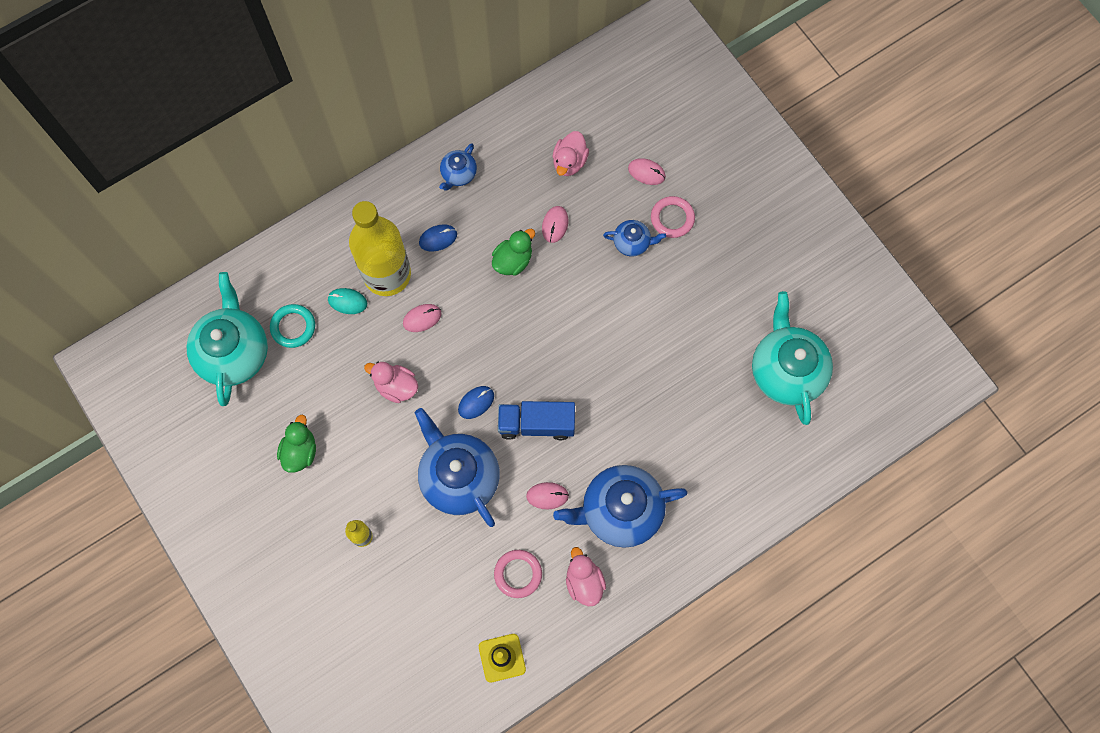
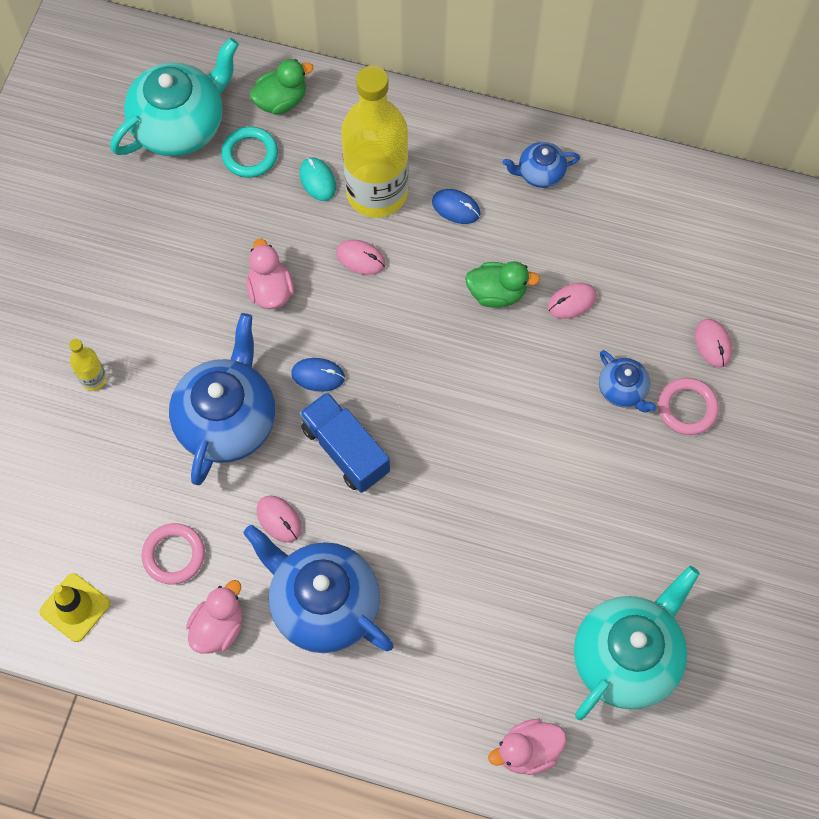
camera: 50 degrees right, 5 degrees down
green duck [277,415,316,473] -> green duck moved to [250,59,313,115]
pink duck [553,131,589,176] -> pink duck moved to [488,719,566,775]

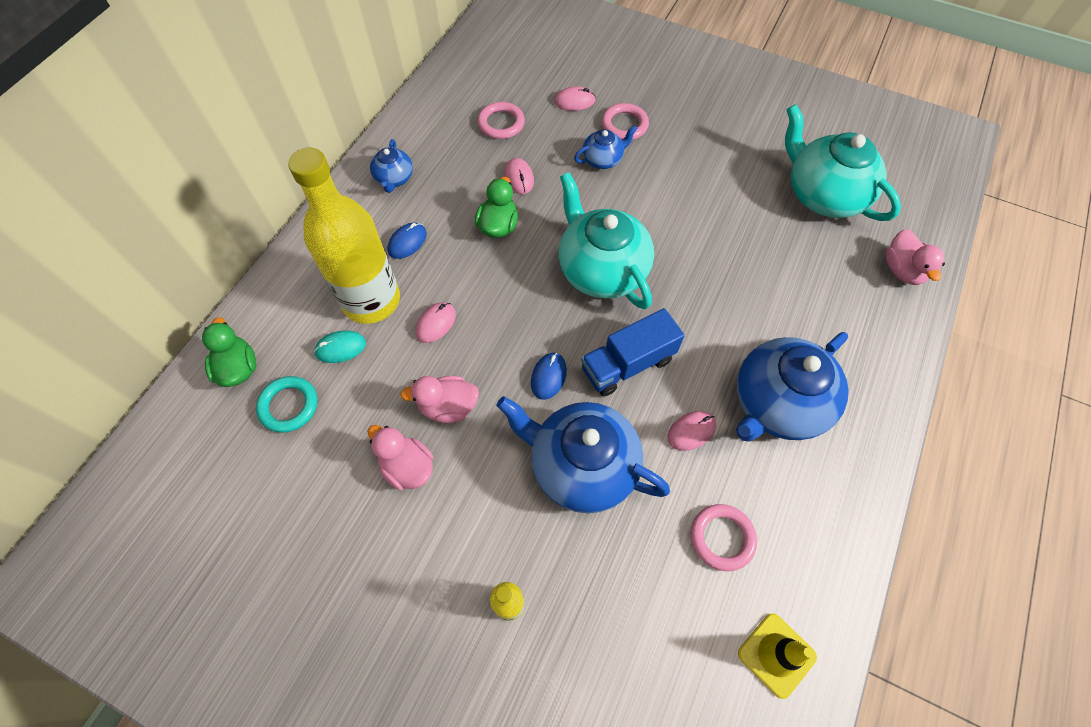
camera: 80 degrees left, 5 degrees down
turquoise teapot [110,38,239,156] -> turquoise teapot moved to [559,172,654,309]
pink duck [186,580,242,654] -> pink duck moved to [368,425,433,490]
none -> pink ring [477,102,525,139]

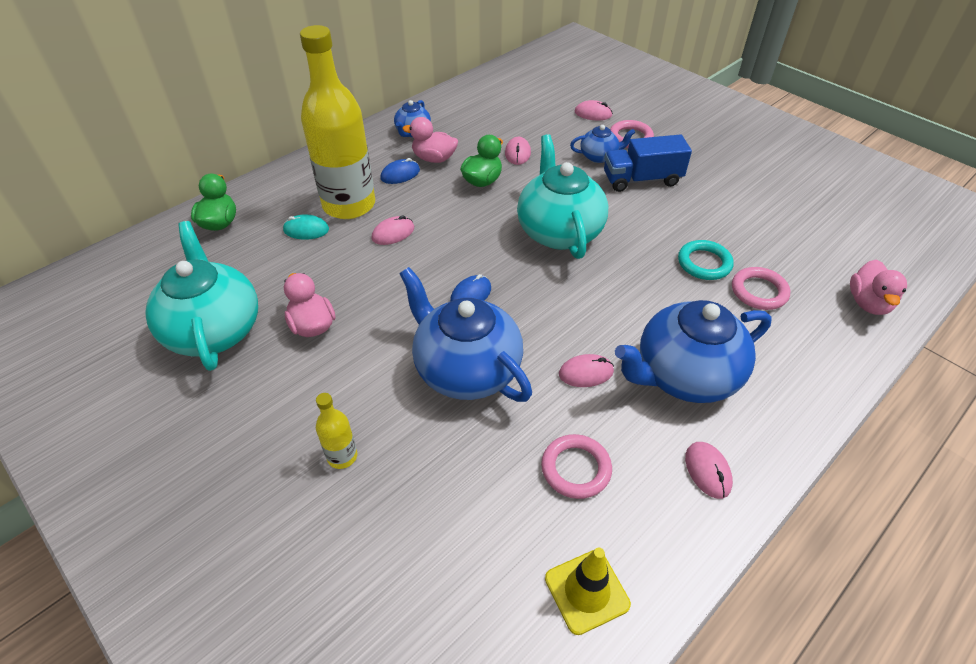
camera: 20 degrees right, 15 degrees down
turquoise ring [256,376,317,433] -> turquoise ring moved to [678,240,734,280]
pink duck [400,376,479,423] -> pink duck moved to [402,117,458,163]
pink ring [477,102,525,139] -> pink ring moved to [732,267,790,310]
blue truck [581,308,685,396] -> blue truck moved to [604,134,692,192]
turquoise teapot [785,104,901,221] -> turquoise teapot moved to [145,221,258,371]
none -> pink mouse [685,442,733,499]

